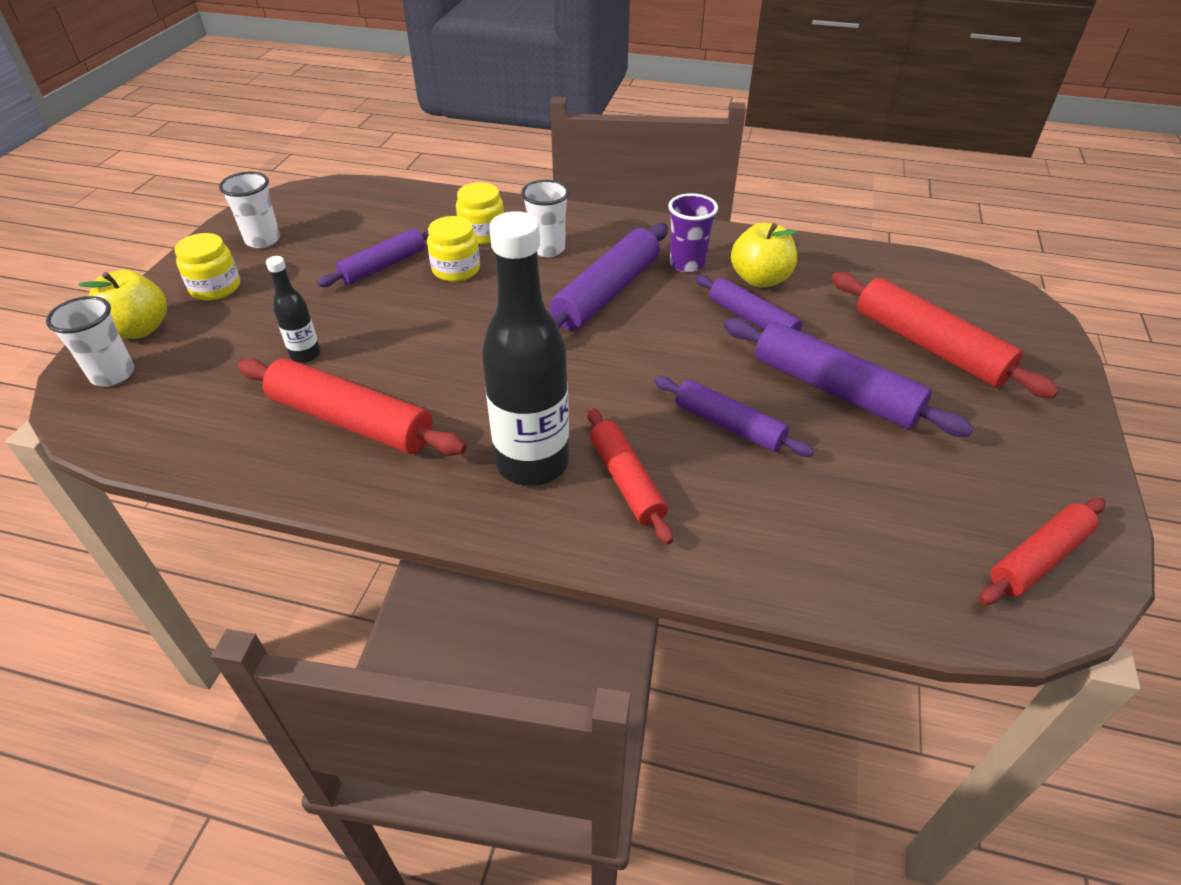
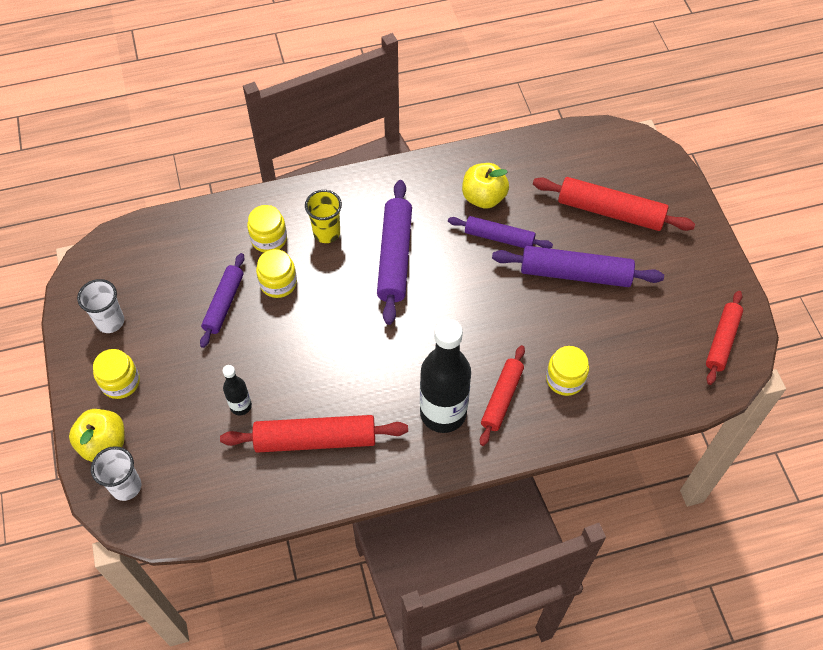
camera: 30 degrees left, 15 degrees up
white cup [521,180,570,257] -> yellow cup [305,190,342,243]
red rolling pin [587,408,673,544] -> red rolling pin turned 75 degrees clockwise [480,345,525,446]
purple rolling pin [654,376,814,457] -> none
purple cup [668,193,718,273] -> none
none -> yellow jar [546,346,589,396]

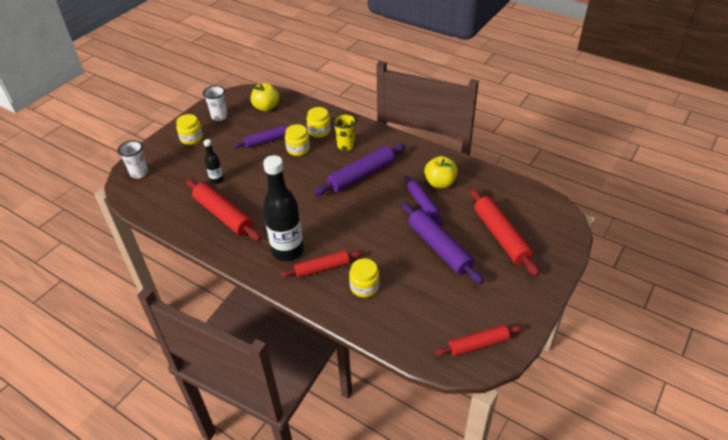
camera: 50 degrees right, 15 degrees down
yellow apple [69,409,124,462] -> yellow apple moved to [251,83,279,111]

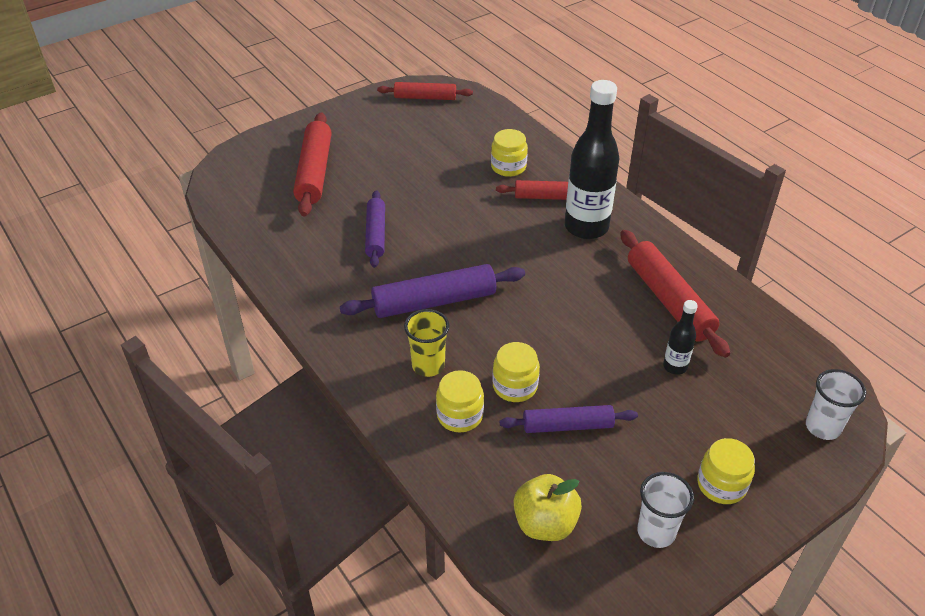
camera: 160 degrees left, 0 degrees up
purple rolling pin [401,203,484,284] -> none
yellow apple [424,156,458,188] -> none

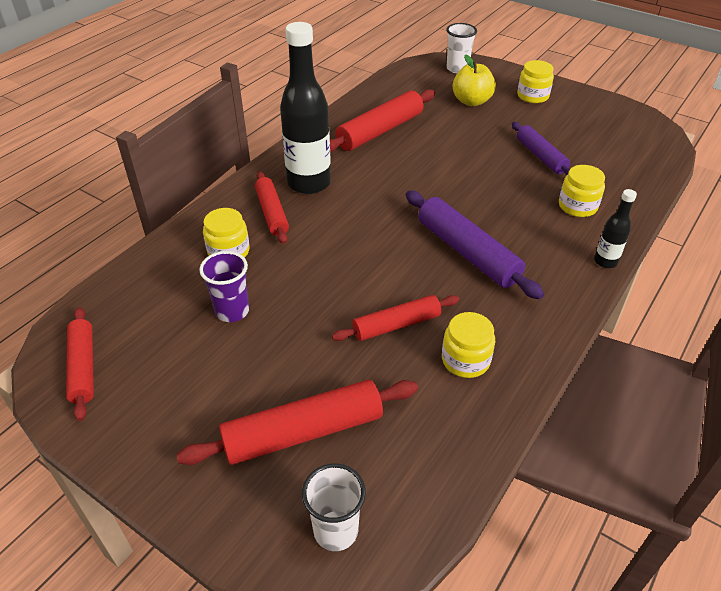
camera: 110 degrees left, 0 degrees up
purple rolling pin [365,190,385,268] -> red rolling pin [332,295,459,341]
yellow cup [404,309,450,377] -> none
yellow jar [492,342,540,402] -> yellow jar moved to [442,312,495,378]
yellow apple [514,474,582,541] -> yellow apple moved to [453,54,496,106]
white cup [637,472,694,548] -> white cup moved to [302,463,366,551]
black bottle [663,300,698,375] -> black bottle moved to [594,189,637,268]
none -> purple cup [199,251,249,322]

